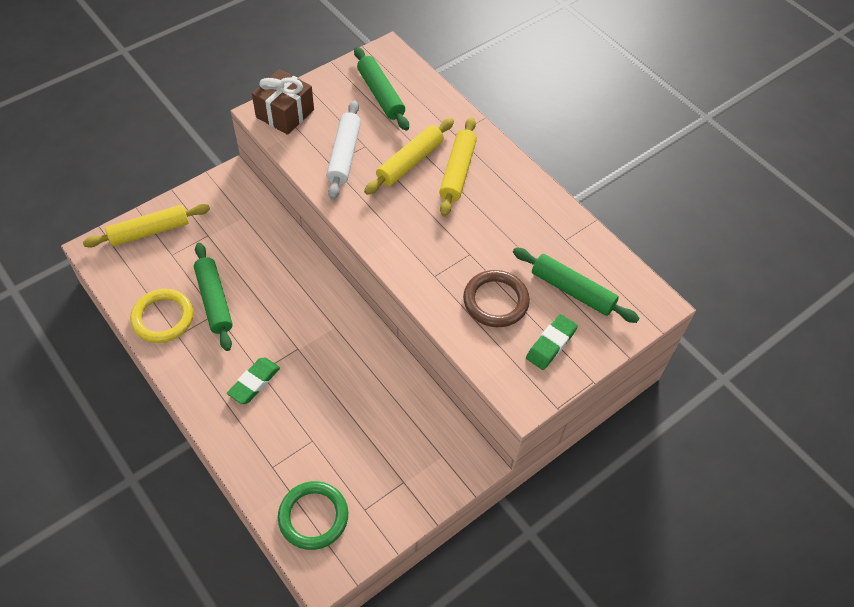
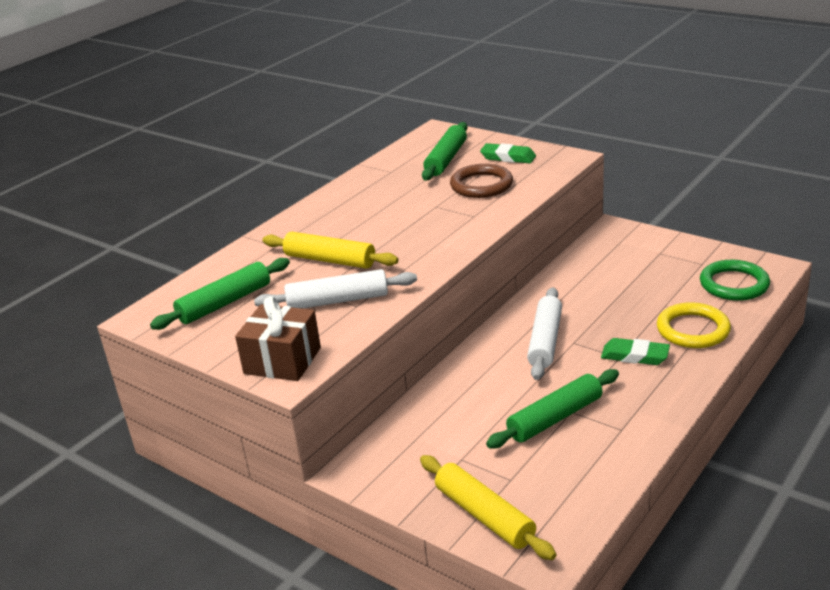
camera: 100 degrees left, 25 degrees down
yellow ring [130,289,194,343] -> yellow ring moved to [657,302,731,348]
yellow rolling pin [439,117,477,216] -> none
none -> white rolling pin [527,287,562,380]

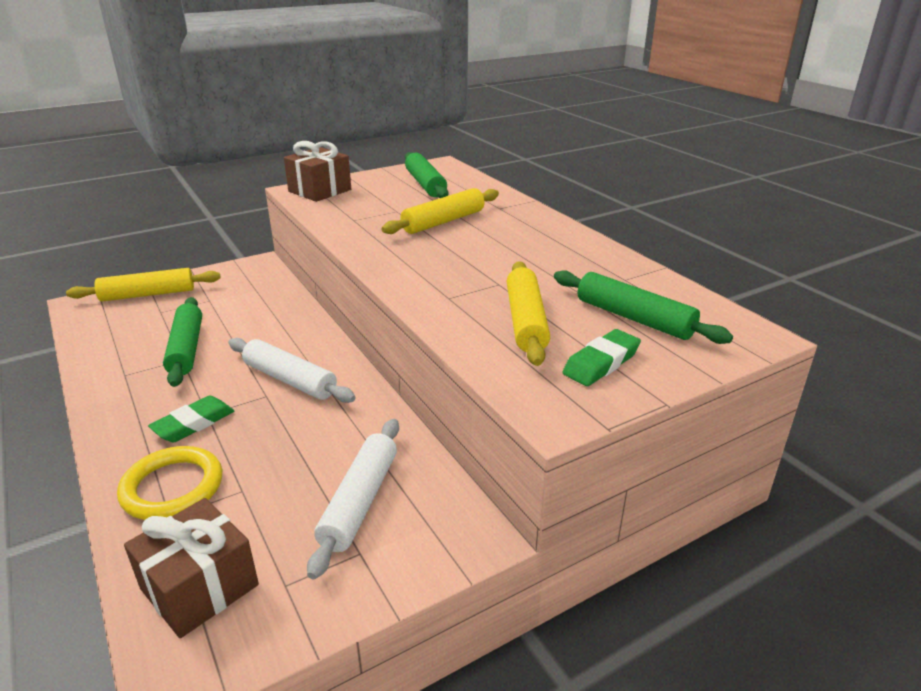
camera: 110 degrees right, 0 degrees up
white rolling pin [254,269,417,309] -> white rolling pin moved to [307,419,399,579]
brown ring [450,164,513,198] -> yellow rolling pin [507,261,550,366]
green ring [700,260,770,301] -> brown gift [124,498,259,638]

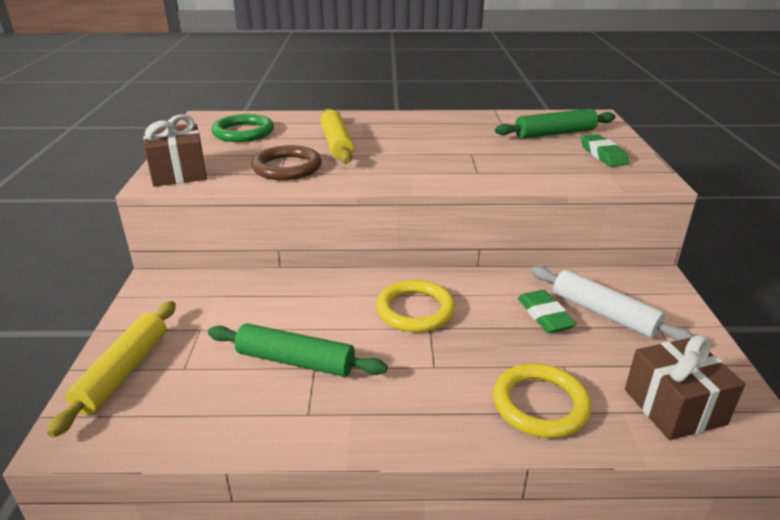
camera: 60 degrees left, 0 degrees up
green eraser [148,396,234,442] -> green eraser moved to [518,290,577,333]
white rolling pin [229,338,356,403] -> yellow ring [376,280,455,332]
green rolling pin [405,152,449,198] -> green ring [212,114,274,142]
yellow rolling pin [507,261,550,366] -> none
none -> brown ring [251,145,322,180]

